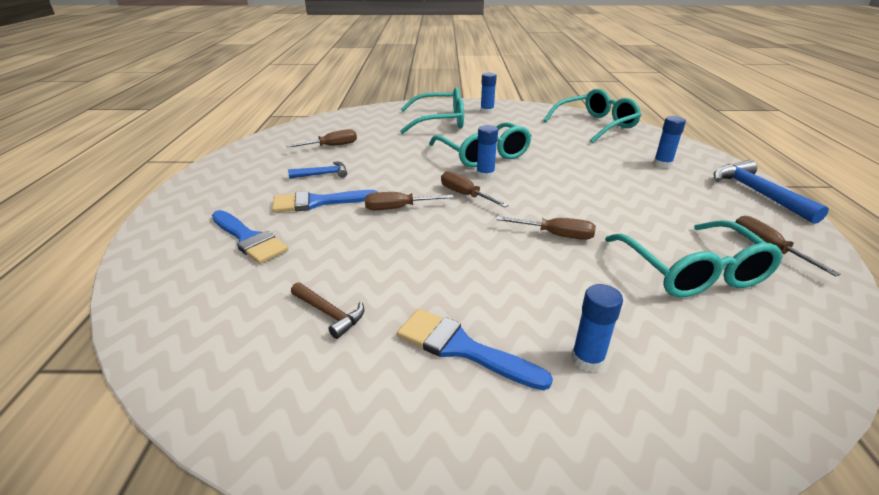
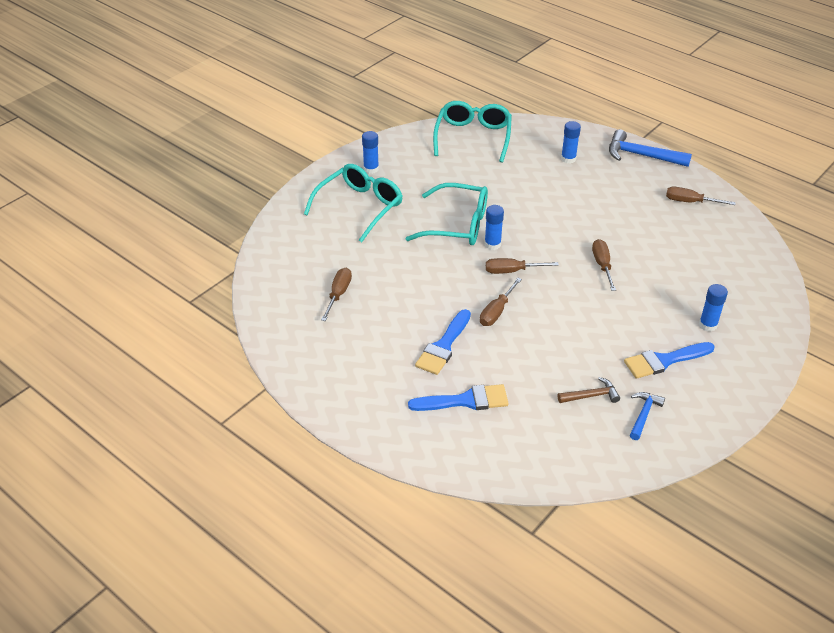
camera: 50 degrees left, 10 degrees up
blue hammer [288,161,347,179] -> blue hammer moved to [630,392,665,440]
brown screwdriver [496,216,596,240] -> brown screwdriver turned 60 degrees counterclockwise [592,239,616,291]
turquoise glasses [605,220,783,298] -> none

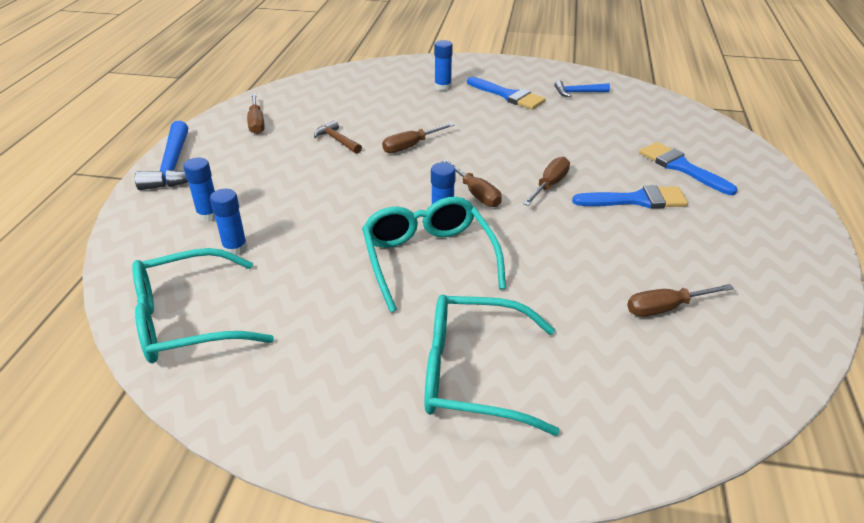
camera: 120 degrees left, 5 degrees down
blue glue stick [362,131,379,174] -> blue glue stick moved to [210,189,248,255]
brown screwdriver [480,278,522,326] -> brown screwdriver turned 60 degrees counterclockwise [523,157,570,206]
brown hammer [558,377,620,403] -> brown hammer moved to [314,120,362,154]

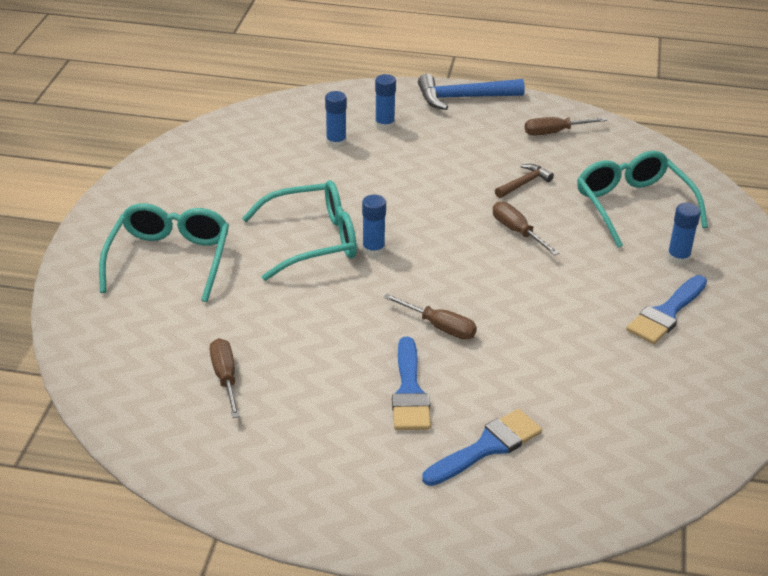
camera: 90 degrees right, 0 degrees up
turquoise glasses [132,248,274,363] -> turquoise glasses moved to [577,151,708,248]
brown screwdriver [442,159,502,207] -> none
blue hammer [554,80,610,97] -> none

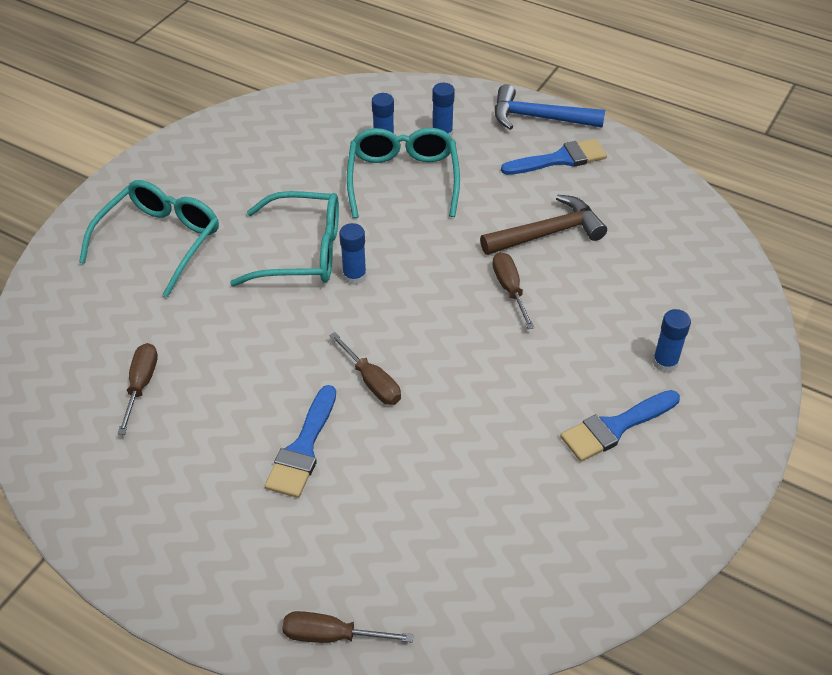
camera: 20 degrees right, 10 degrees up
blue brush [422,409,542,486] -> blue brush moved to [501,139,607,175]
brown hammer [495,164,554,198] -> brown hammer [480,195,607,255], size x1.76
brown screwdriver [525,117,607,136] -> brown screwdriver moved to [282,611,414,643]
turquoise glasses [577,151,708,248] -> turquoise glasses moved to [347,128,460,218]

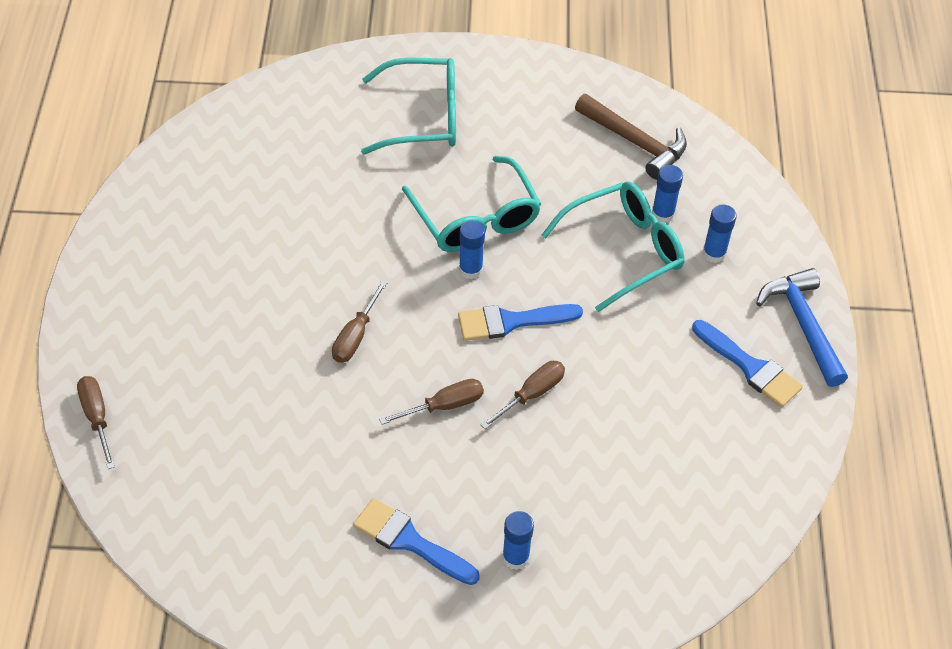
camera: 60 degrees right, 5 degrees up
brown screwdriver [118,343,158,435] -> brown screwdriver moved to [379,379,484,425]
blue brush [265,385,336,498] -> blue brush moved to [458,304,583,341]
brown hammer [480,195,607,255] -> brown hammer moved to [575,94,687,180]

